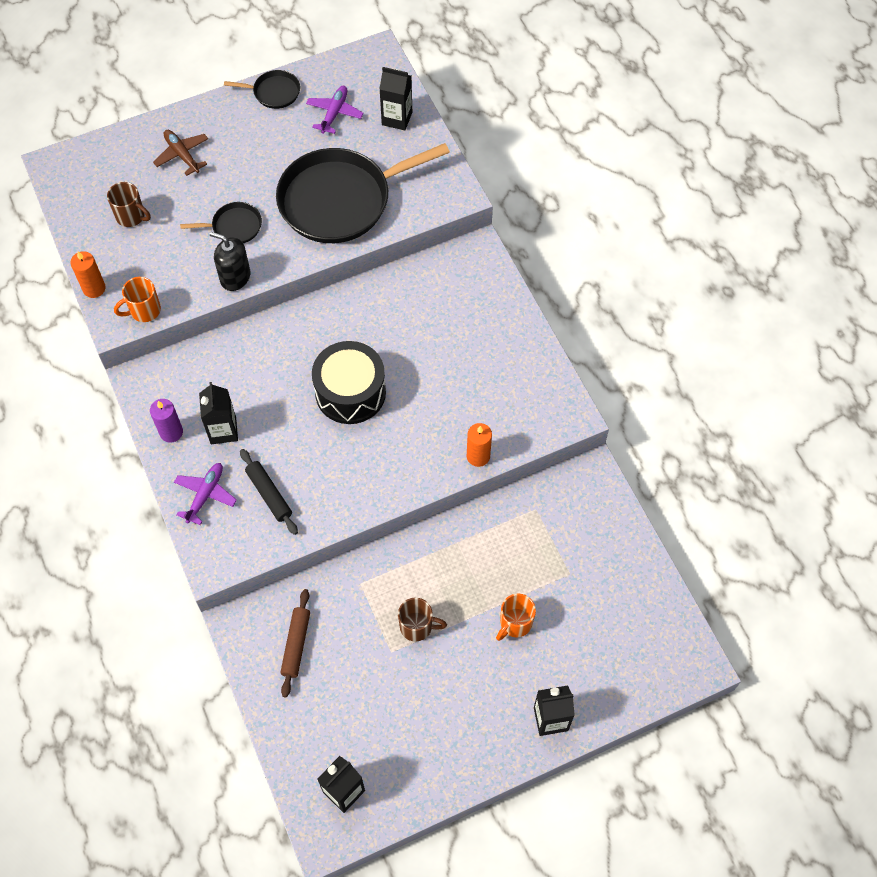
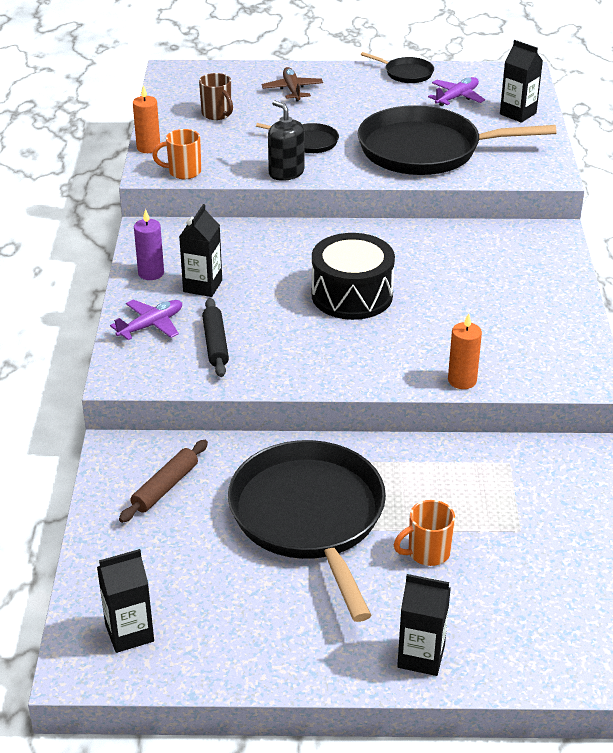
camera: 25 degrees right, 25 degrees down
brown mug [398,598,447,642] -> black pan [228,440,386,622]

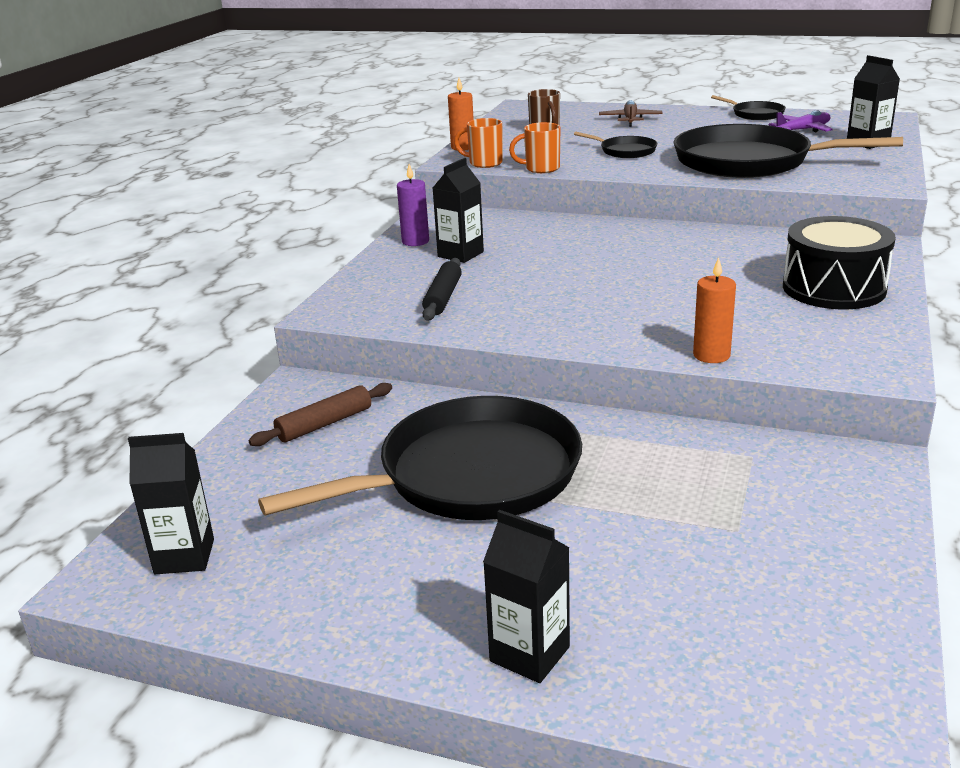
camera: 20 degrees right, 10 degrees down
purple plane [110,300,182,340] -> none
black pan [228,440,386,622] -> black pan turned 60 degrees clockwise [258,396,582,520]
black soap dispenser [268,101,304,181] -> none
black drum [312,233,395,320] -> black drum moved to [783,216,896,309]
orange mug [394,500,455,566] -> orange mug moved to [509,122,560,173]

